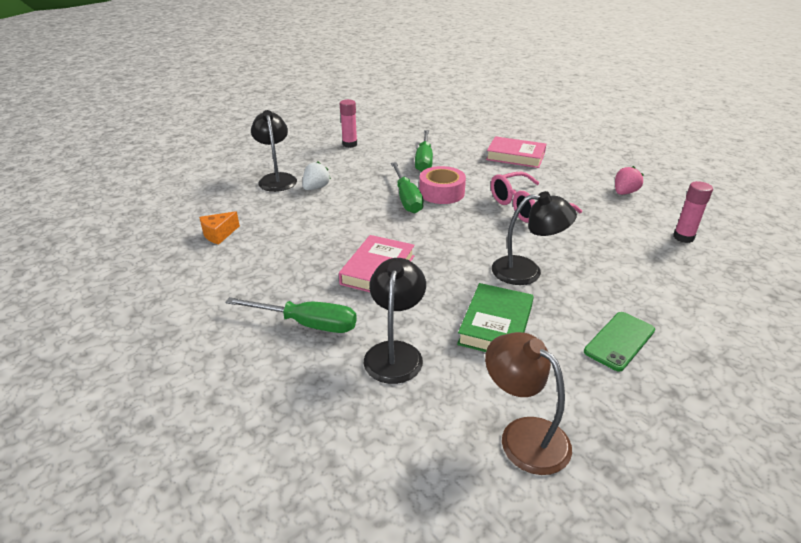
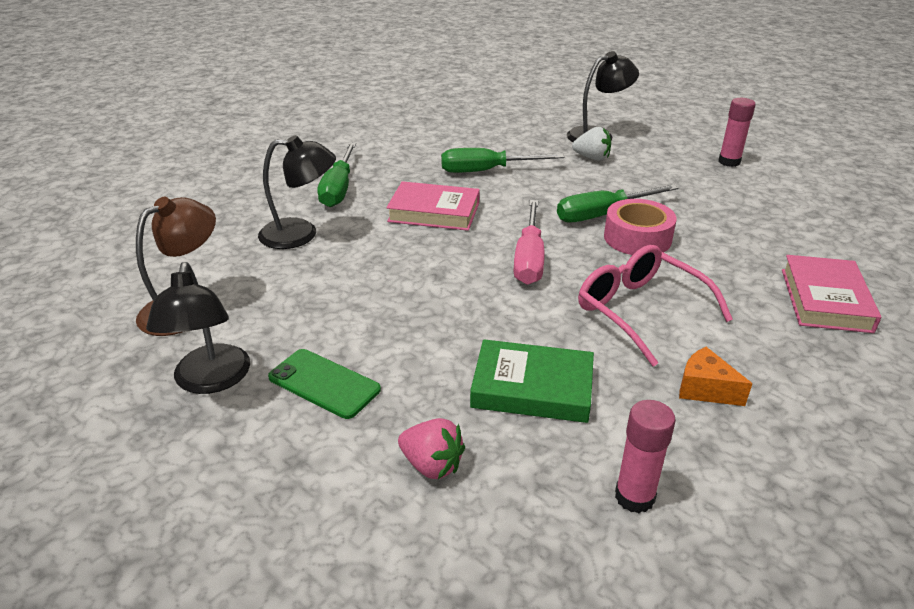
camera: 80 degrees right, 0 degrees up
orange cheese [199,211,240,245] -> orange cheese moved to [679,347,752,406]
green screwdriver [415,130,433,172] -> green screwdriver moved to [441,148,564,173]
green book [457,283,534,352] -> green book moved to [470,339,594,423]
black lamp [492,191,577,285] -> black lamp moved to [146,262,250,394]
pink strawberry [615,166,644,195] -> pink strawberry moved to [398,418,465,479]
none -> pink screwdriver [514,200,545,285]

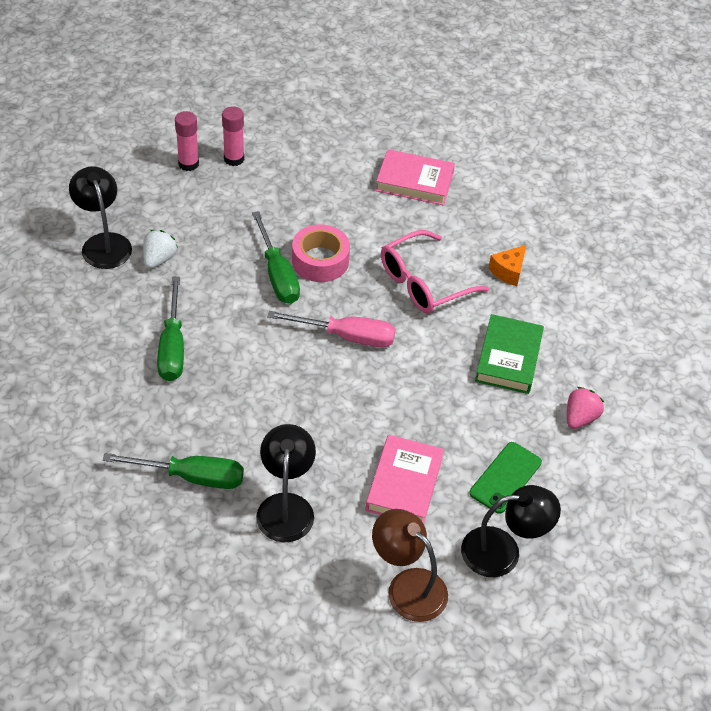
camera: 90 degrees left, 15 degrees up
pink book [386,181,480,231] -> pink book moved to [365,435,444,524]
pink glue stick [615,400,676,513] -> pink glue stick moved to [222,106,244,166]

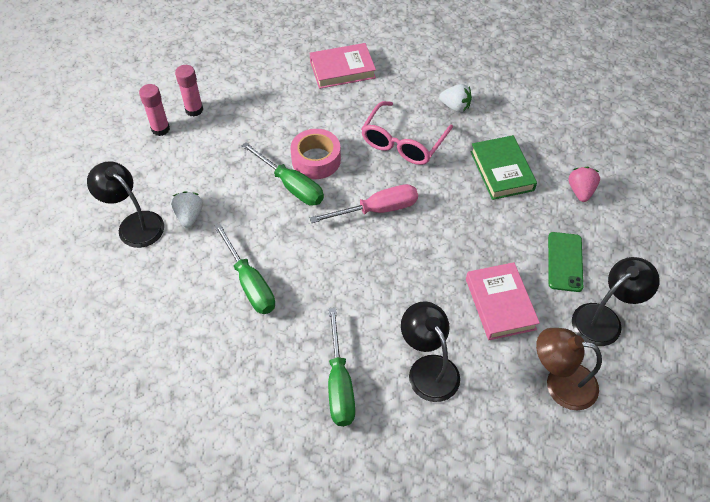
camera: 25 degrees left, 5 degrees up
green screwdriver [103,453,244,489] -> green screwdriver turned 105 degrees clockwise [328,307,355,426]
orange cheese [488,245,526,286] -> white strawberry [439,84,472,112]

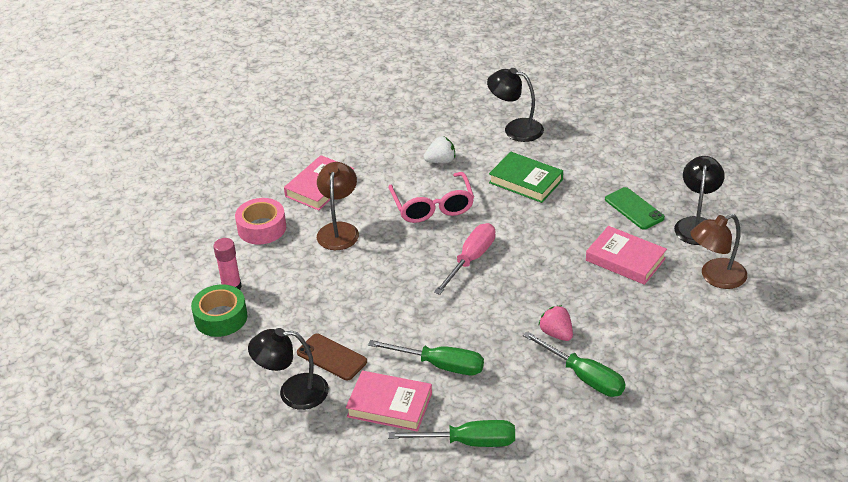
camera: 40 degrees left, 15 degrees down
pink glue stick [139,84,170,136] -> green tape [191,284,248,337]
white strawberry [171,191,203,228] -> brown phone [297,334,367,381]
green screwdriver [241,142,324,206] -> green screwdriver moved to [388,420,515,447]
pink tape [290,129,341,179] -> pink tape moved to [235,198,286,244]
black lamp [401,301,460,402] -> black lamp moved to [487,68,544,142]
pink strawberry [569,167,600,202] -> pink strawberry moved to [538,305,573,341]
none -> brown lamp [317,162,359,250]
none -> pink book [346,371,432,432]

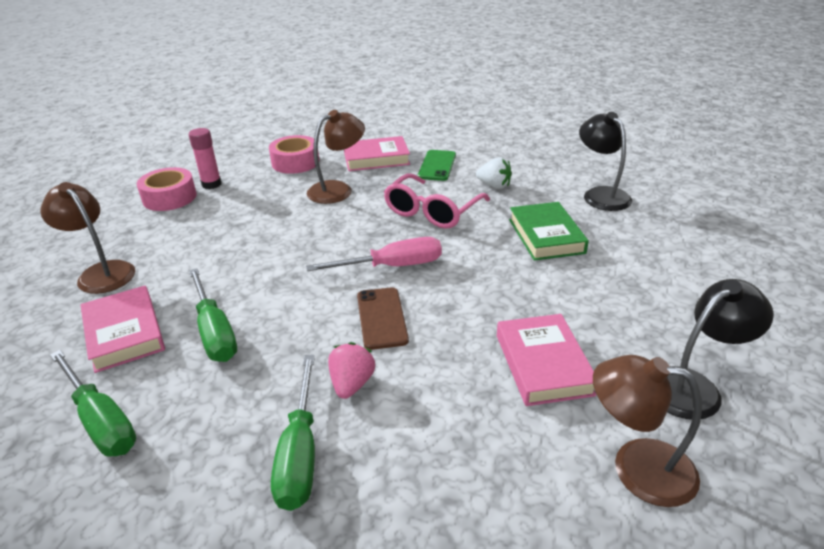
camera: 45 degrees right, 5 degrees down
green tape [191,284,248,337] -> pink tape [137,167,197,211]
black lamp [248,328,329,410] -> brown lamp [40,182,135,294]
brown phone [297,334,367,381] -> brown phone moved to [357,287,409,350]
green phone [605,187,665,230] -> green phone moved to [418,150,456,181]

